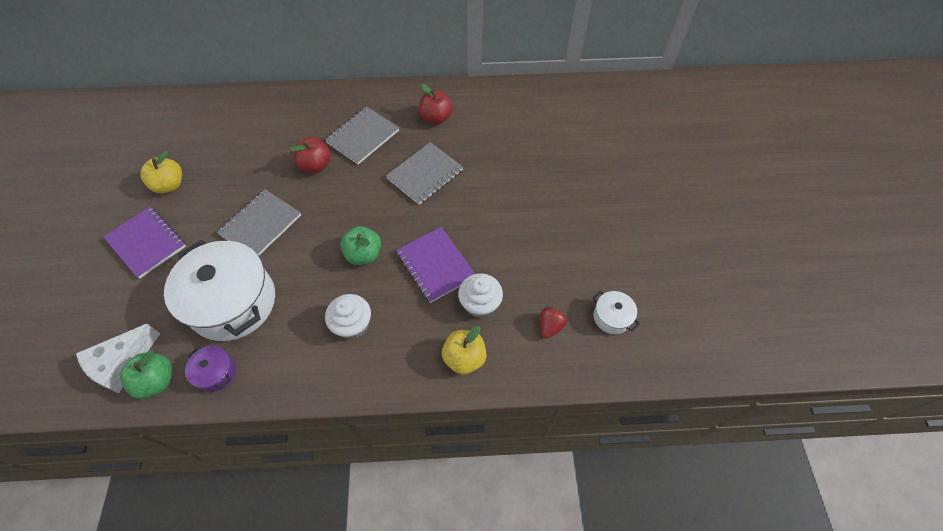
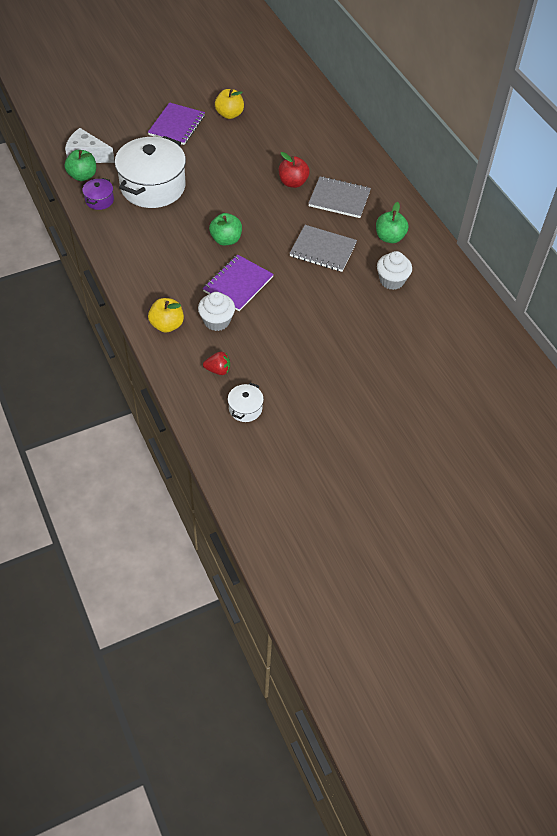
camera: 65 degrees right, 5 degrees down
grey notebook [217,189,301,255] -> none
white cupcake [325,294,371,339] -> white cupcake moved to [377,251,412,290]
red apple [419,84,453,125] -> green apple [376,202,408,243]

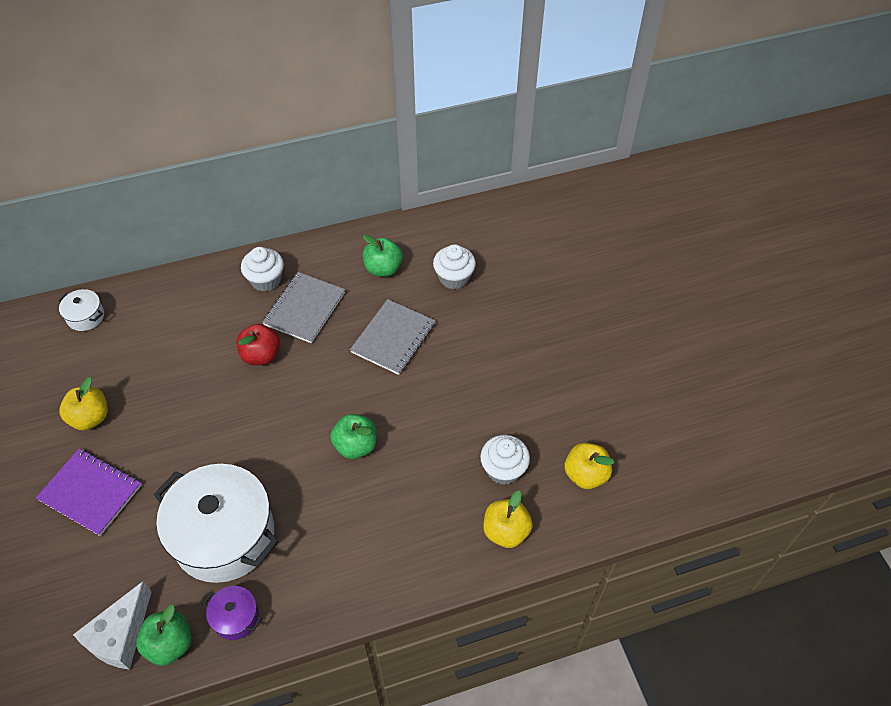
camera: 80 degrees left, 0 degrees up
purple notebook [203,255,274,311] -> none
red strawberry [203,351,230,375] -> yellow apple [564,443,614,489]
white pot [228,383,264,422] -> white pot moved to [58,289,104,331]
none -> white cupcake [241,247,284,292]

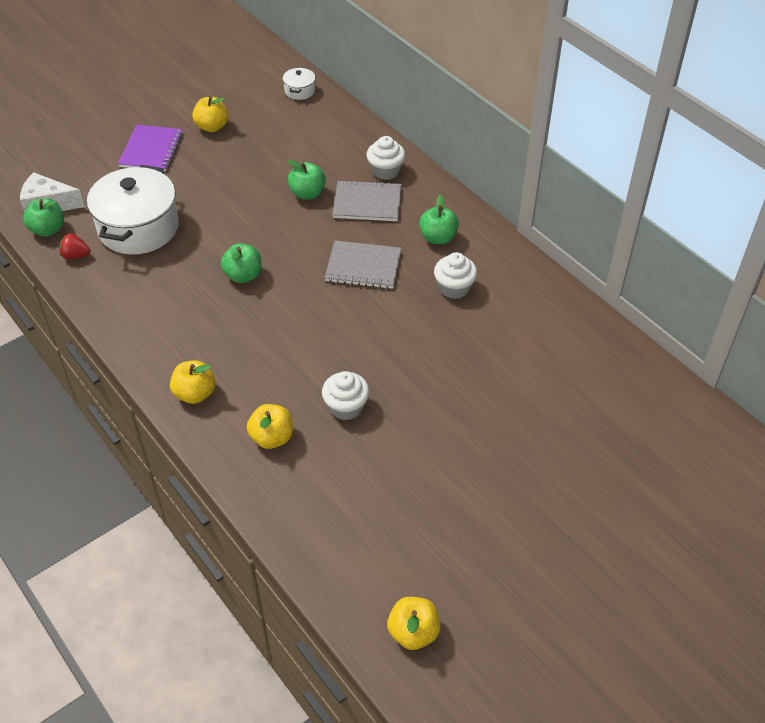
camera: 70 degrees right, 5 degrees down
purple pot [203,586,262,640] -> red strawberry [59,234,91,259]
red apple [236,324,280,365] -> green apple [287,160,326,200]
white cupcake [480,435,530,485] -> white cupcake moved to [322,371,369,420]
none -> yellow apple [387,597,441,650]

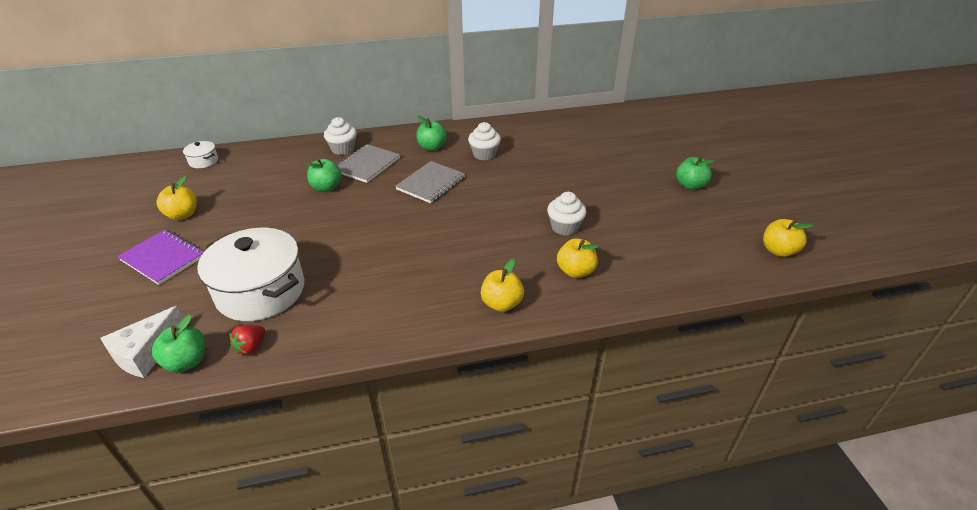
camera: 65 degrees left, 10 degrees down
green apple [221,243,261,283] -> green apple moved to [676,156,715,190]

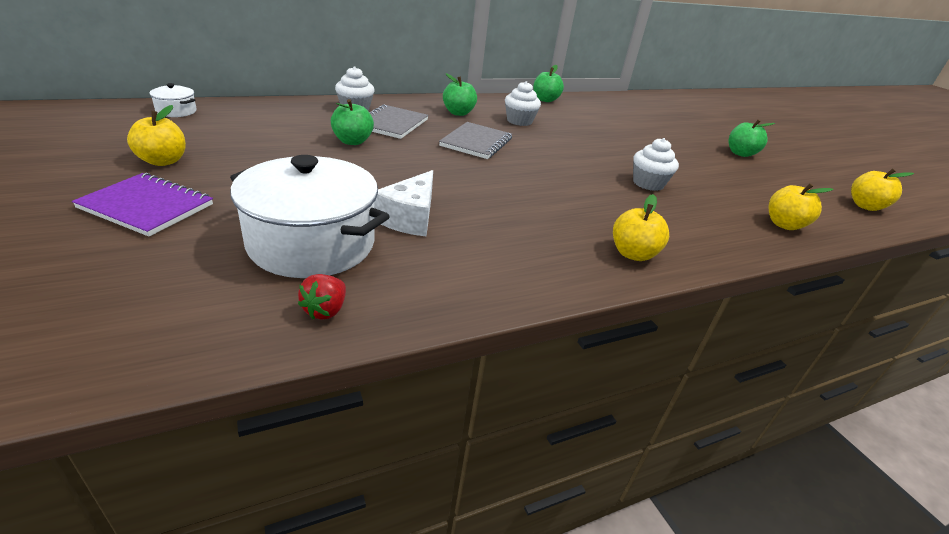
camera: 15 degrees left, 5 degrees down
white cheese [101,306,183,378] -> white cheese moved to [374,170,433,236]
green apple [152,314,205,373] -> green apple moved to [533,65,564,102]
yellow apple [557,238,599,278] -> yellow apple moved to [769,183,833,230]

